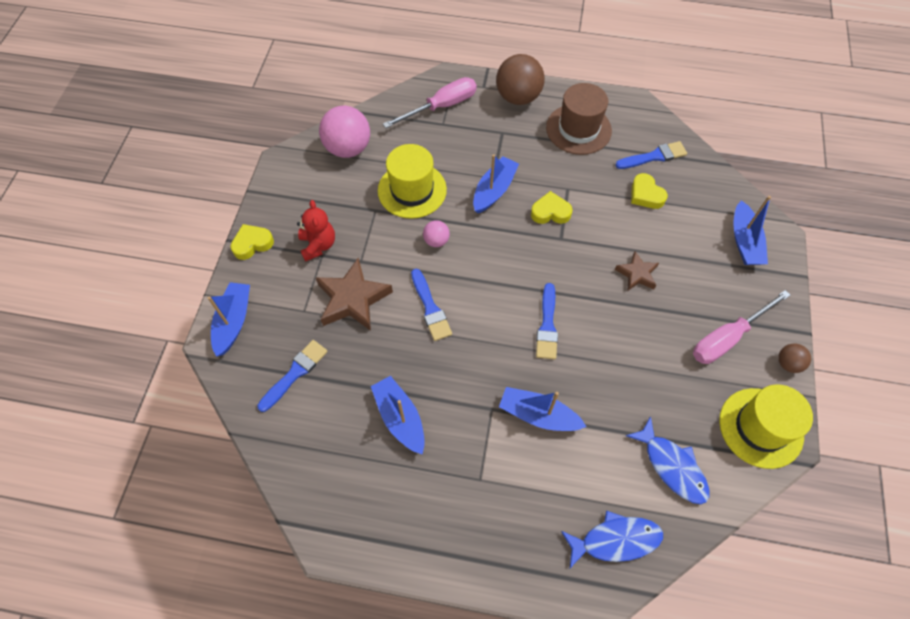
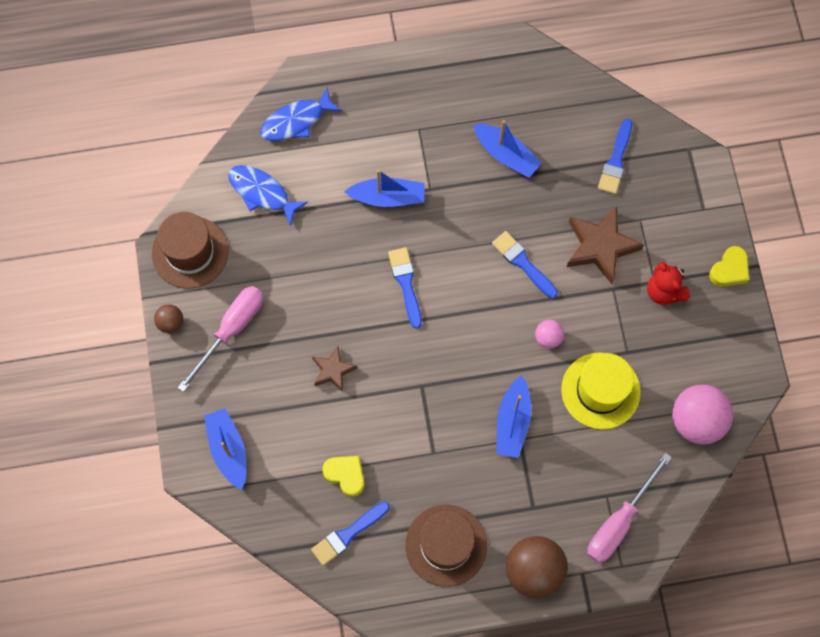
camera: 160 degrees right, 10 degrees up
blue boat [208,282,250,357] -> none
yellow heart [531,191,573,224] -> none
yellow hat [719,384,813,469] -> brown hat [152,212,229,289]

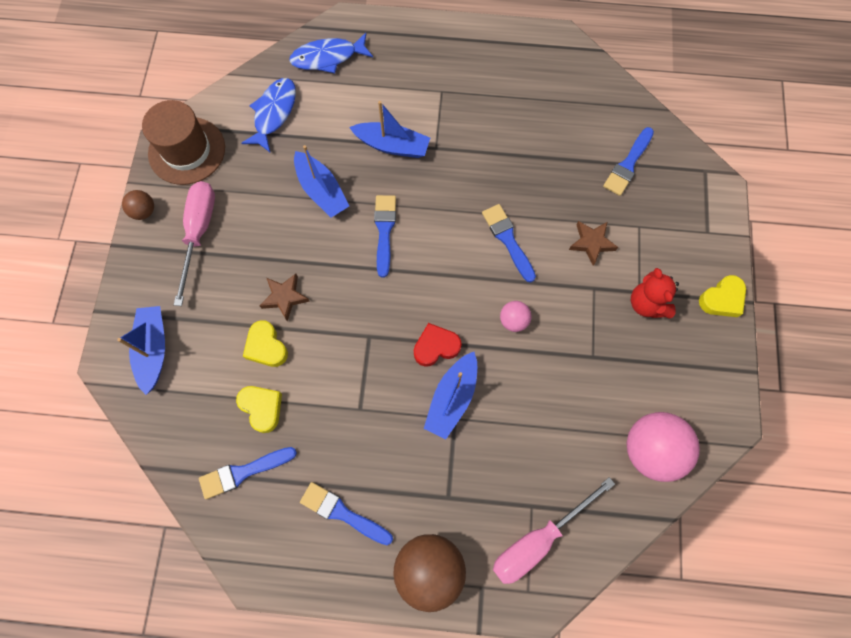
camera: 15 degrees right, 0 degrees up
pink screwdriver [178,286,263,392] -> pink screwdriver turned 45 degrees counterclockwise [174,181,215,306]
blue fish [228,165,308,226] -> blue fish turned 60 degrees clockwise [241,78,296,152]
brown hat [405,505,487,587] -> blue brush [300,482,393,545]
blue boat [473,120,542,178] -> blue boat moved to [294,145,349,218]
yellow hat [561,352,641,430] -> none
brown star [567,206,644,284] -> brown star [569,221,618,266], size x0.57
none -> yellow heart [243,320,288,367]
none -> red heart [414,323,462,367]

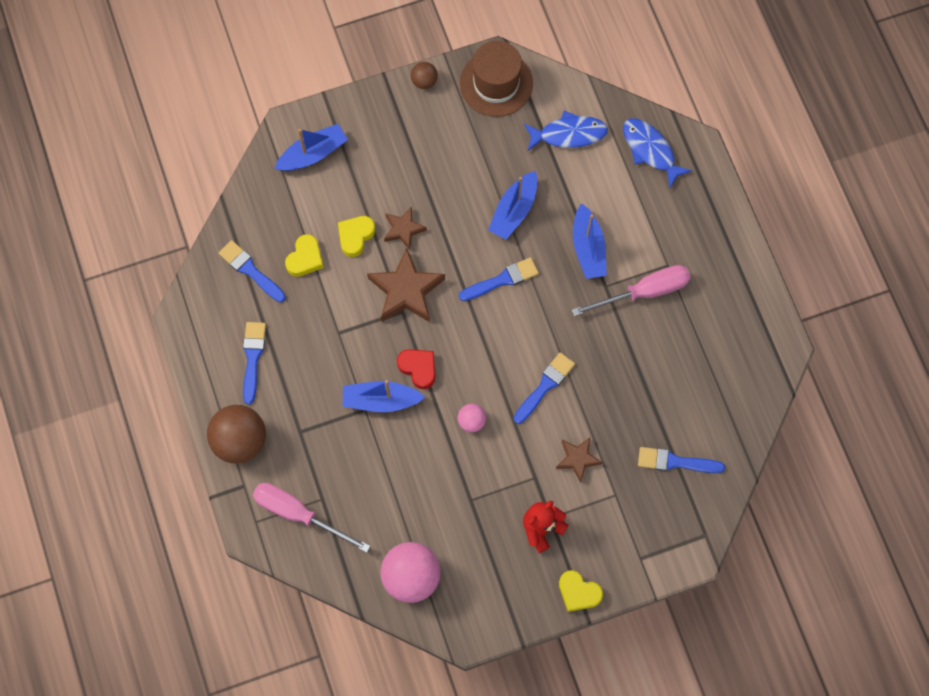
camera: 65 degrees right, 0 degrees up
pink screwdriver [174,181,215,306] -> pink screwdriver moved to [572,265,691,316]
none -> brown star [367,248,445,322]

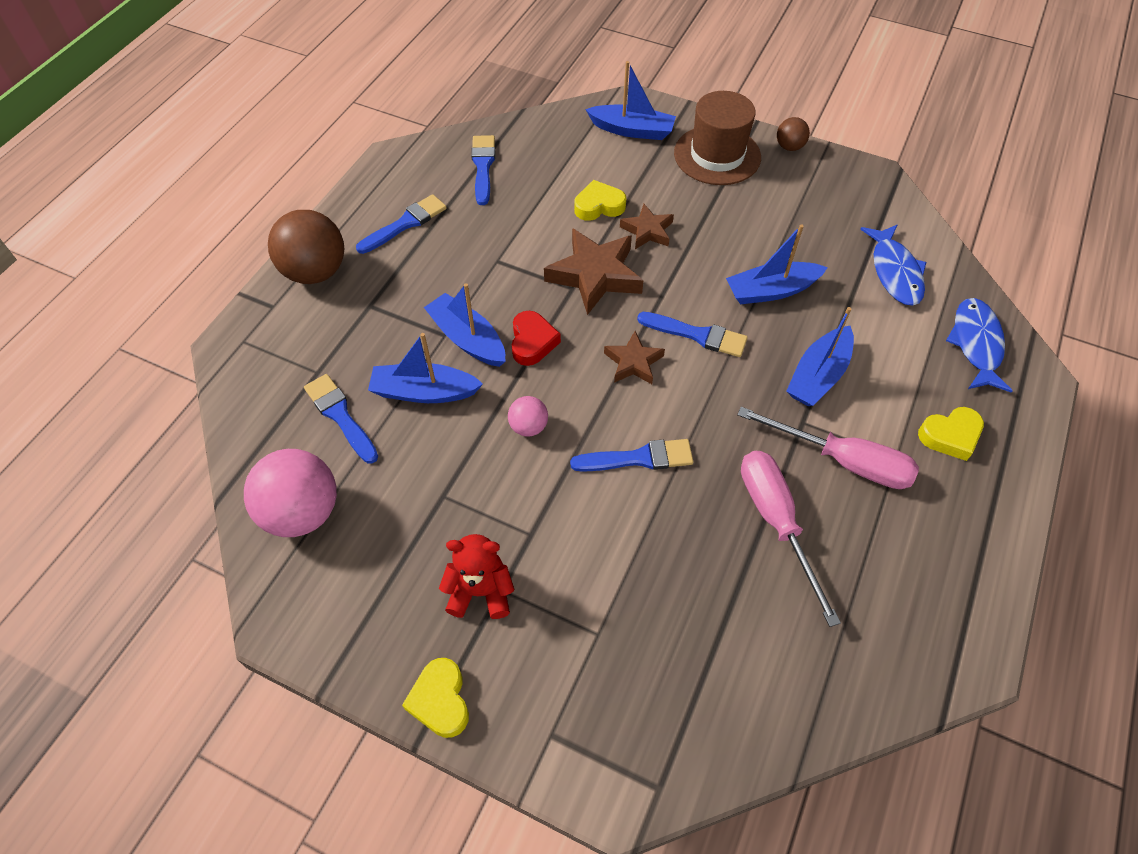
camera: 45 degrees right, 15 degrees down
pink screwdriver [253,483,370,553] -> pink screwdriver moved to [741,451,841,627]
yellow heart [285,234,324,277] -> yellow heart moved to [918,407,984,461]
brown hat [460,41,533,117] -> brown hat moved to [674,91,761,185]
blue fish [524,111,608,151] -> blue fish turned 45 degrees clockwise [860,224,926,306]
brown star [556,437,602,482] -> brown star moved to [604,331,665,384]
blue brush [638,447,725,473] -> blue brush moved to [304,374,378,464]
none -> blue boat [368,333,483,403]

